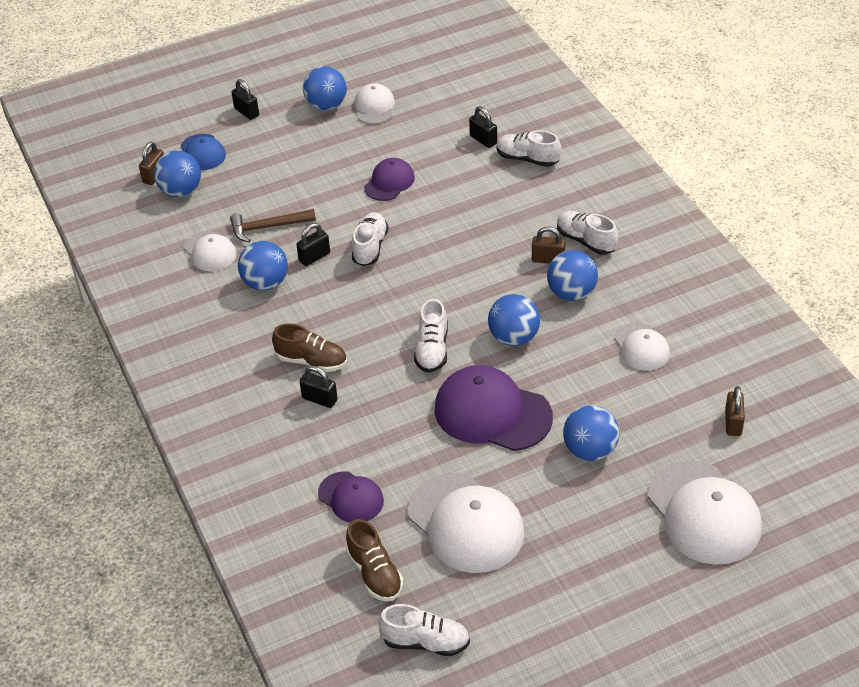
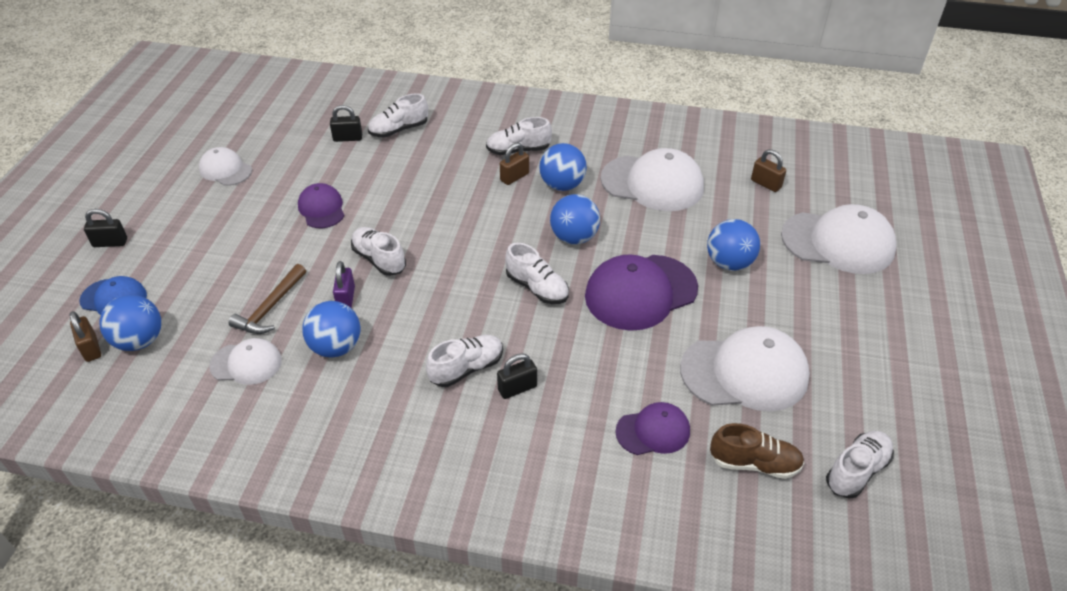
camera: 55 degrees left, 0 degrees up
brown shoe [272,323,347,372] -> white shoe [426,335,503,387]
black padlock [296,223,330,266] -> purple padlock [333,261,355,308]
blue ball [303,66,347,111] -> none
white cap [614,322,670,371] -> white cap [601,148,704,211], size x1.79

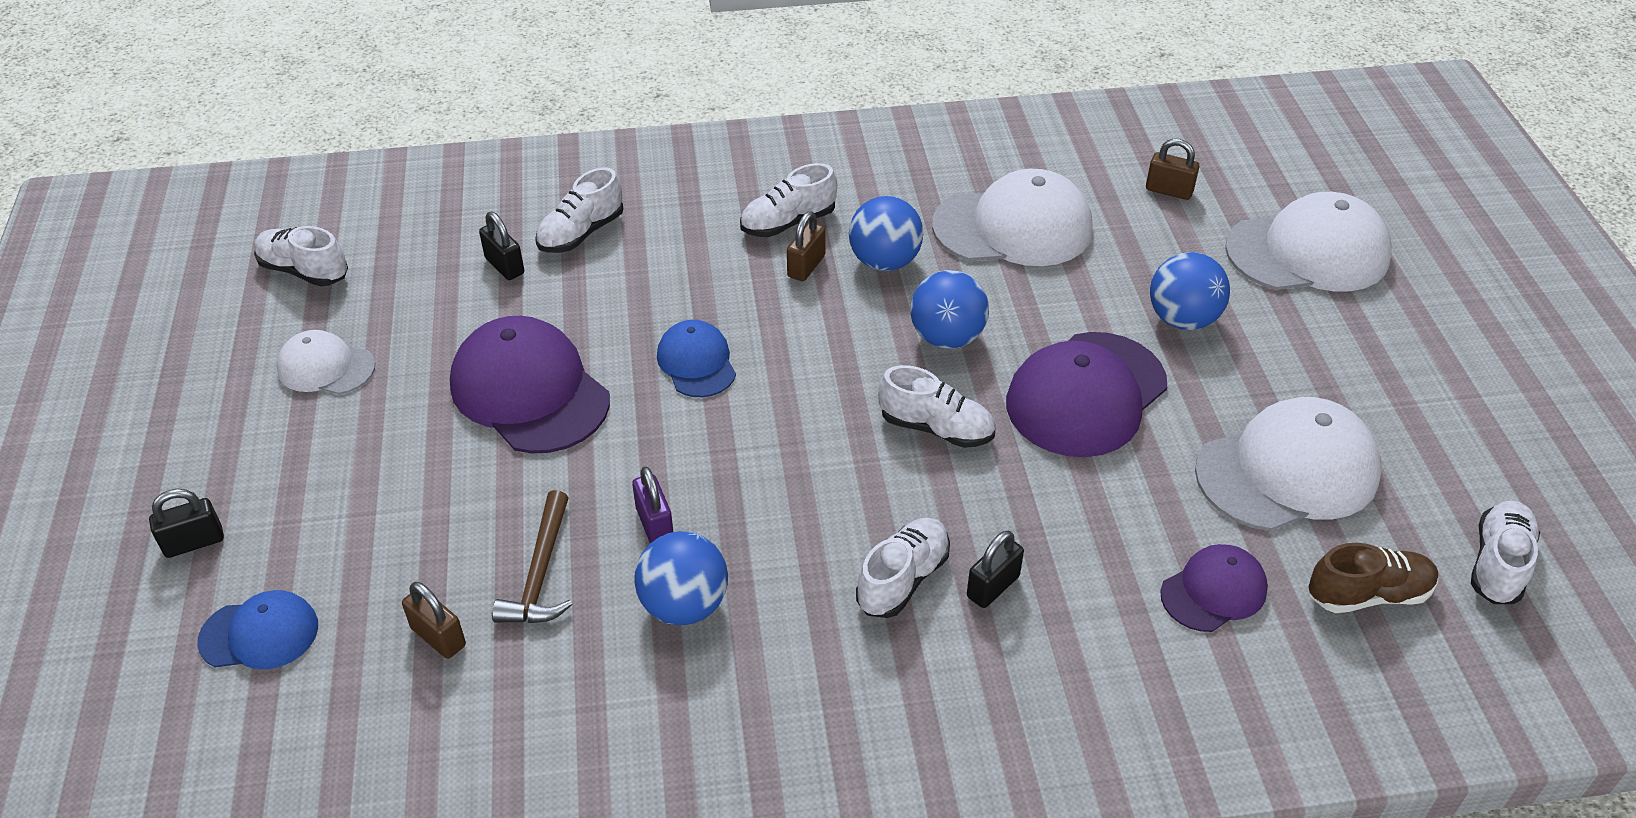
camera: 20 degrees left, 0 degrees up
brown padlock [70,311,101,362] -> brown padlock moved to [402,582,466,659]
blue ball [99,295,161,351] -> none
white cap [209,338,282,385] -> none
purple cap [298,183,345,228] -> purple cap [450,316,610,454], size x1.79
black padlock [330,105,362,142] -> black padlock turned 75 degrees clockwise [479,212,524,280]
white shoe [351,227,406,276] -> white shoe moved to [254,226,348,286]
none -> blue cap [657,320,736,397]

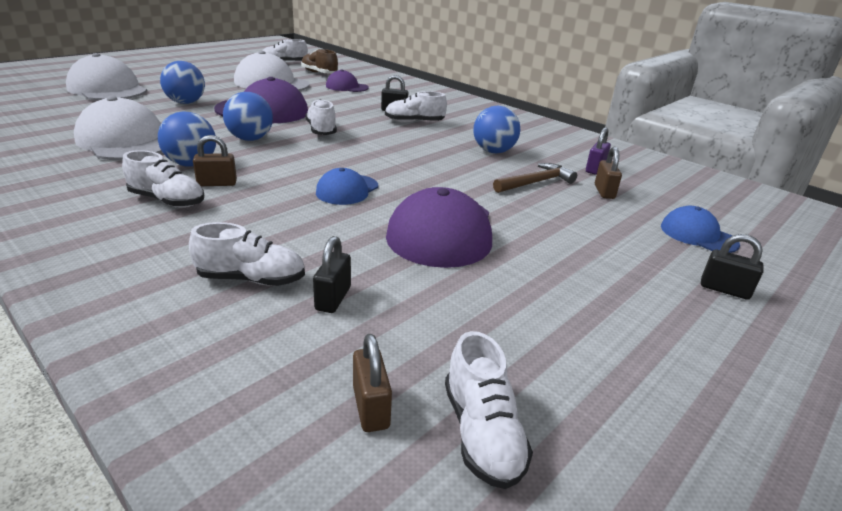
camera: 130 degrees left, 15 degrees down
white cap [276,330,375,395] -> none
purple padlock [632,466,673,543] -> purple padlock moved to [586,127,611,175]
brown padlock [1146,138,1200,200] -> brown padlock moved to [353,334,392,432]

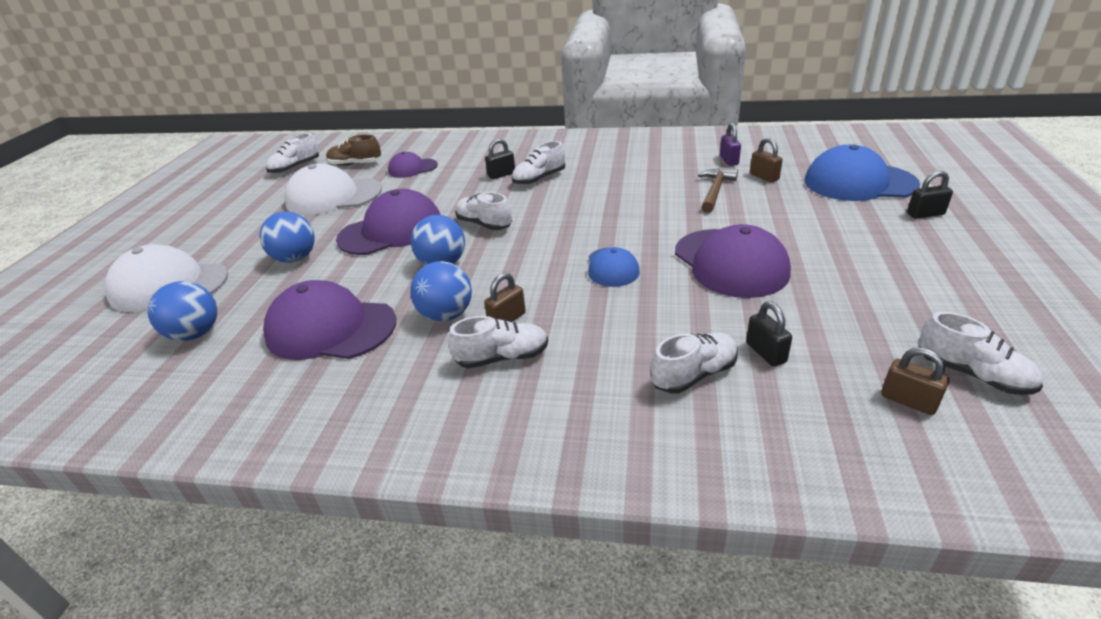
camera: 30 degrees left, 5 degrees up
white cap [74,96,162,160] -> purple cap [263,280,396,360]
blue ball [473,106,520,153] -> blue ball moved to [148,281,217,341]
blue cap [661,206,740,253] -> blue cap [805,144,920,201], size x1.79

